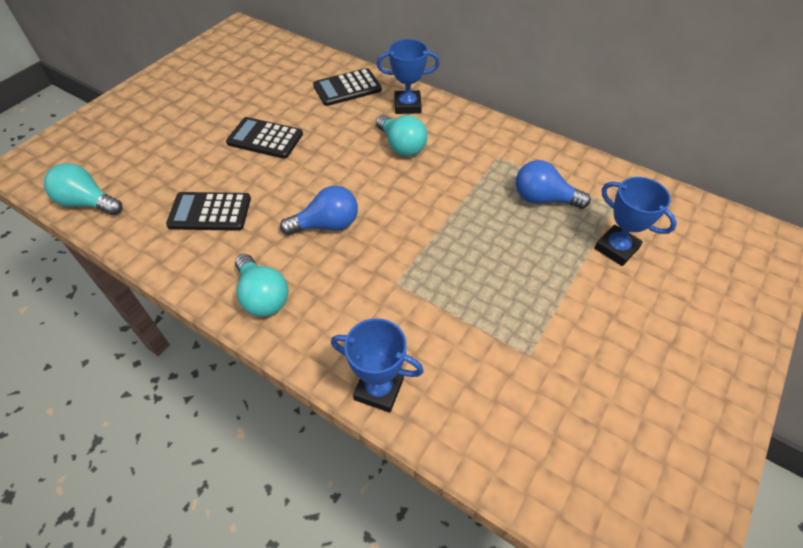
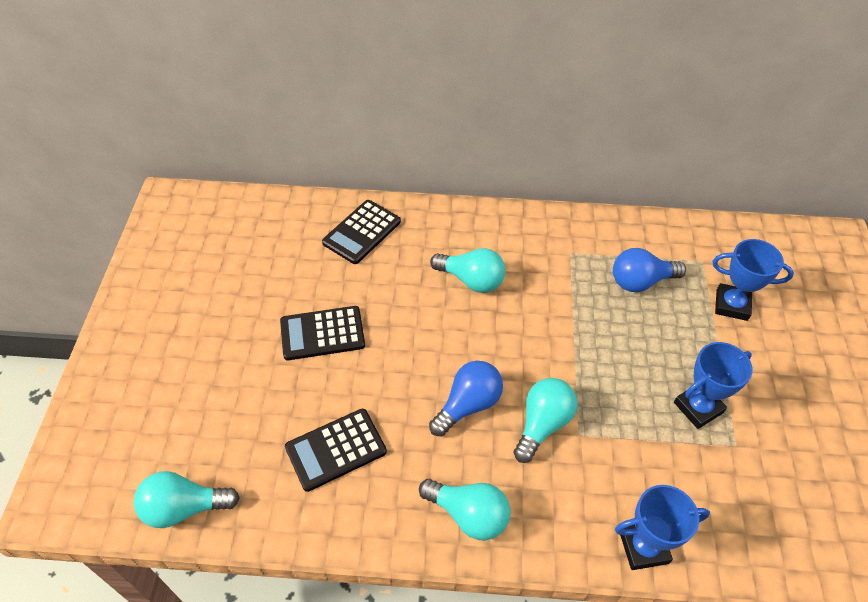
camera: 30 degrees left, 0 degrees up
blue trophy [377,39,440,114] -> blue trophy moved to [674,342,753,429]
none -> turquoise light bulb [513,378,577,463]

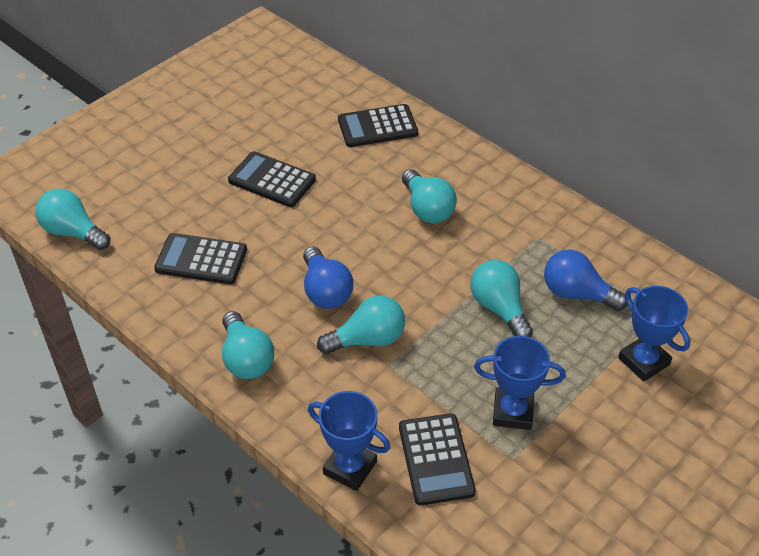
camera: 40 degrees right, 5 degrees down
blue light bulb [429,361,503,436] -> blue light bulb turned 75 degrees clockwise [303,246,353,309]
none -> black calculator [399,413,476,506]
none -> turquoise light bulb [470,260,533,337]

